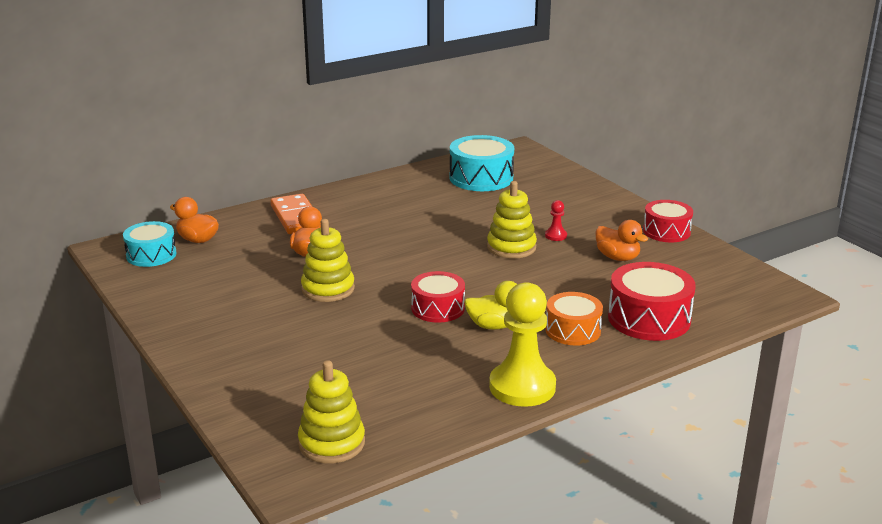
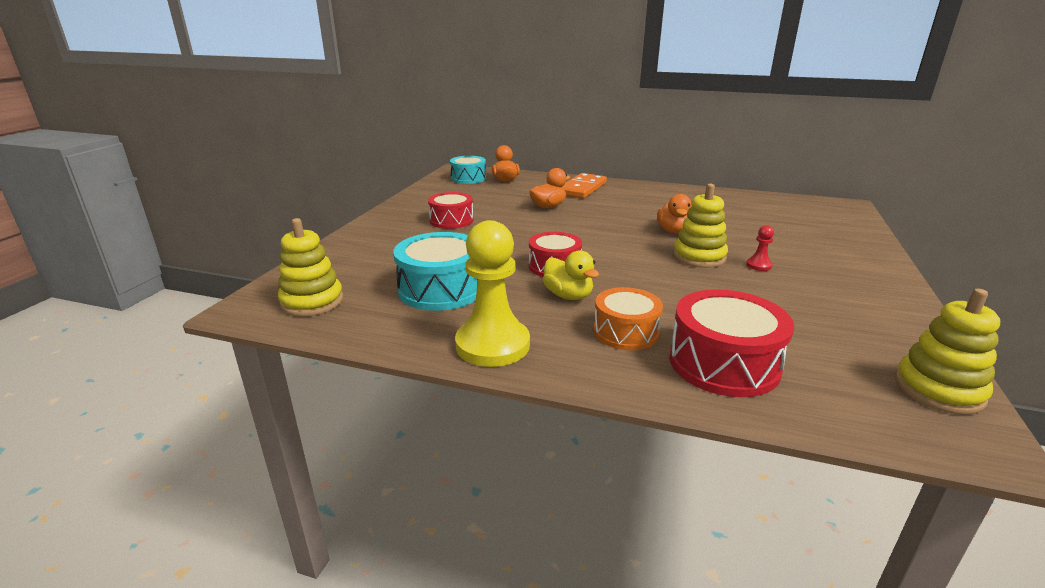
camera: 50 degrees right, 0 degrees up
yellow stacking toy [301,219,355,302] -> yellow stacking toy moved to [895,289,1000,415]
turquoise drum [449,135,514,191] -> turquoise drum moved to [393,232,478,311]
orange duck [596,220,648,261] -> orange duck moved to [657,194,692,234]
red drum [643,200,693,242] -> red drum moved to [428,192,474,229]

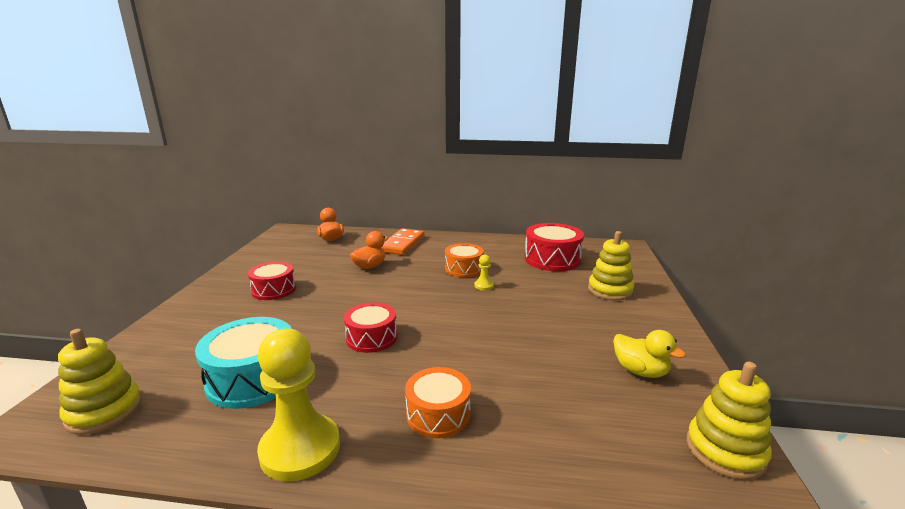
camera: 10 degrees left, 5 degrees down
turquoise drum [450,156,486,184] -> none
yellow duck [543,250,599,300] -> yellow duck moved to [613,330,686,378]
orange duck [657,194,692,234] -> yellow pawn [475,255,494,291]
red drum [669,289,794,397] -> red drum moved to [525,223,584,271]
yellow stacking toy [673,184,728,268] -> yellow stacking toy moved to [588,231,634,301]
red pawn [746,225,774,271] -> none
none -> orange drum [445,243,484,278]

